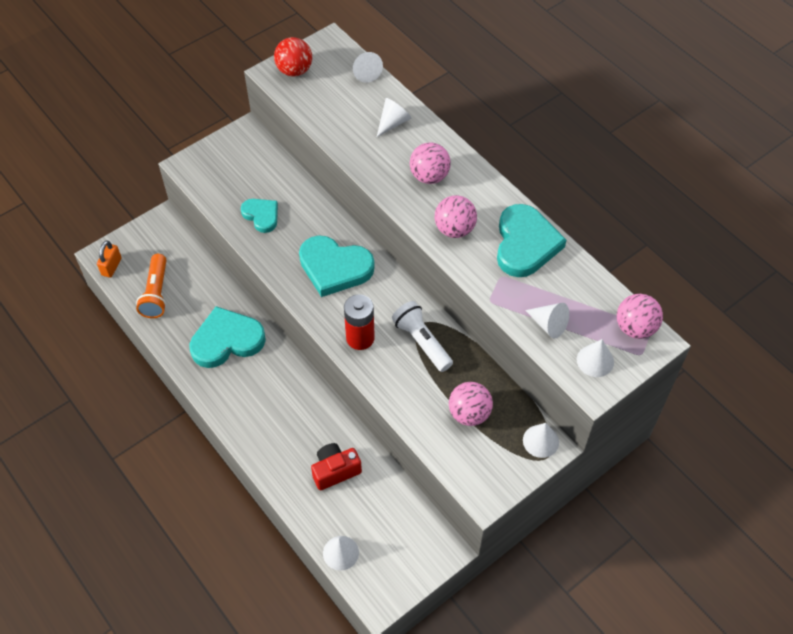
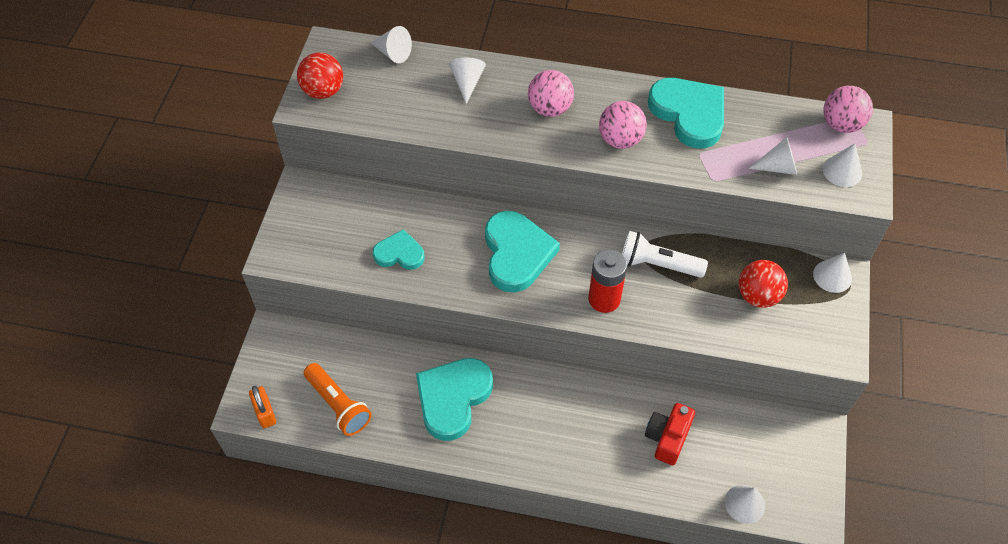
camera: 40 degrees left, 0 degrees up
turquoise heart [299,235,375,297] -> turquoise heart turned 75 degrees counterclockwise [485,211,560,292]
pink ball [449,382,493,426] -> red ball [738,260,788,308]

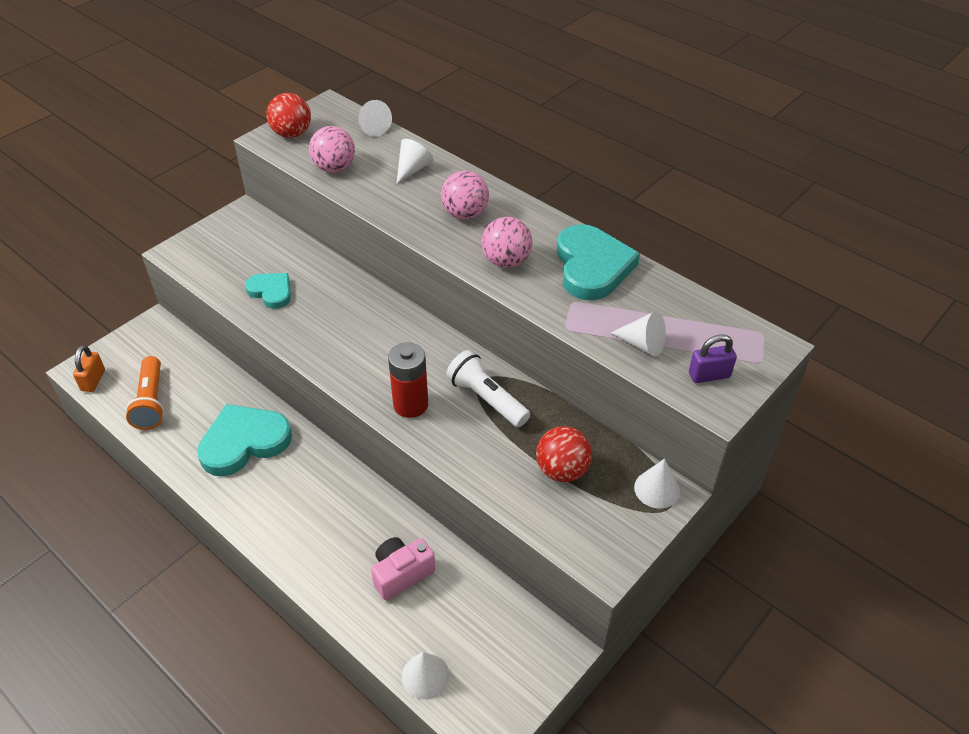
camera: 30 degrees right, 10 degrees down
turquoise heart [485,211,560,292] -> none
red camera [645,403,695,465] -> pink camera [371,537,435,601]
pink ball [823,86,873,133] -> pink ball moved to [309,126,355,173]
white cone [823,144,862,187] -> purple padlock [689,335,737,383]

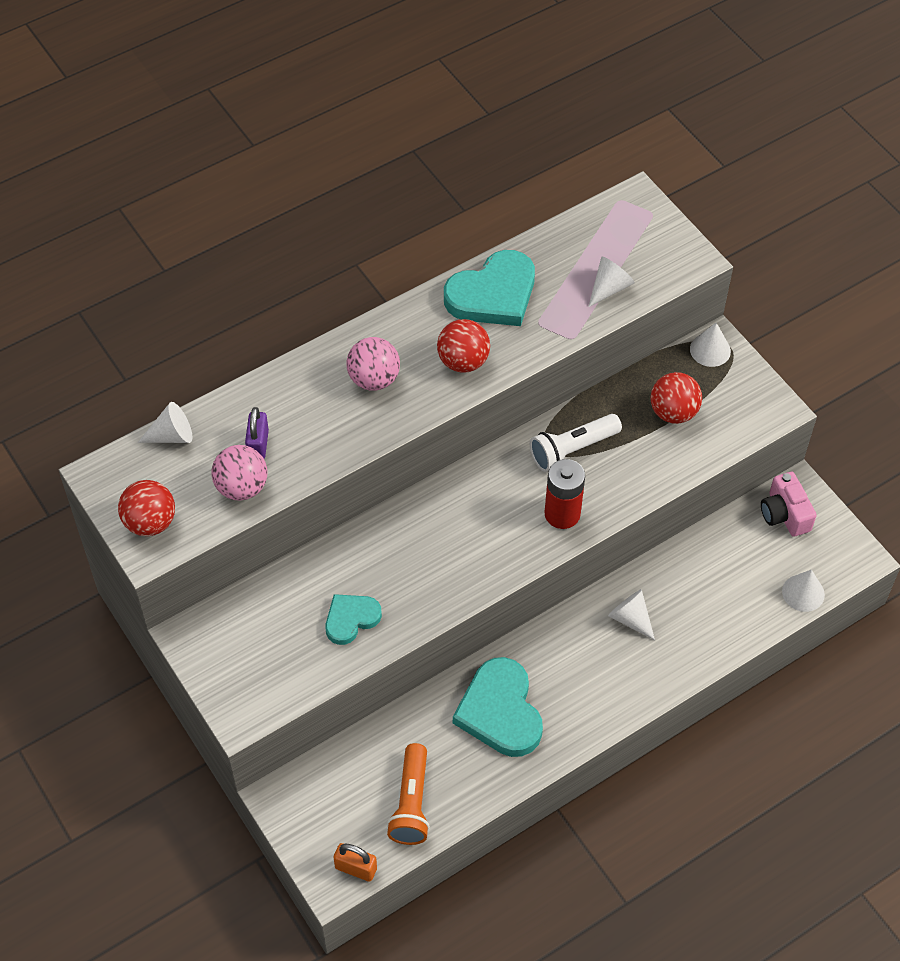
camera: 75 degrees left, 10 degrees up
orange flashlight [125,356,164,430] -> orange flashlight turned 90 degrees clockwise [387,743,430,845]
pink camera [371,537,435,601] -> pink camera moved to [761,472,817,537]
white cone [396,139,434,184] -> white cone moved to [608,589,655,640]
pink ball [482,217,532,268] -> red ball [437,319,490,373]
turquoise heart [557,224,640,300] -> turquoise heart turned 135 degrees clockwise [444,250,535,326]
purple padlock [689,335,737,383] -> purple padlock moved to [245,407,269,459]

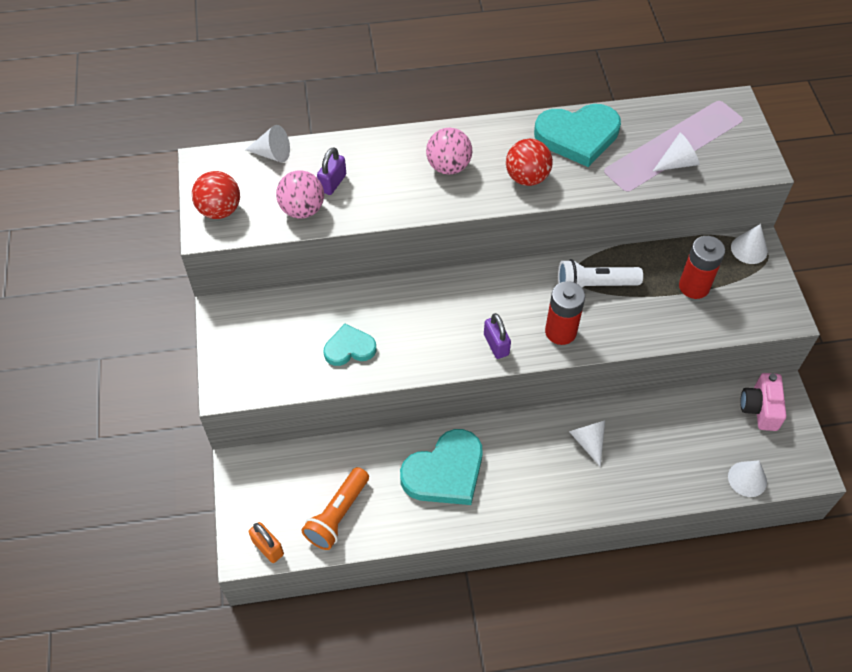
camera: 25 degrees right, 0 degrees up
turquoise heart [453,657,543,757] -> turquoise heart turned 135 degrees counterclockwise [400,429,483,505]
red ball [650,372,702,424] -> red battery [679,236,725,299]
none -> purple padlock [484,313,511,359]

